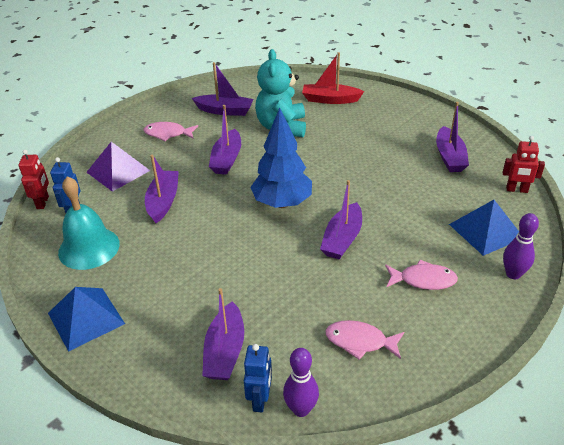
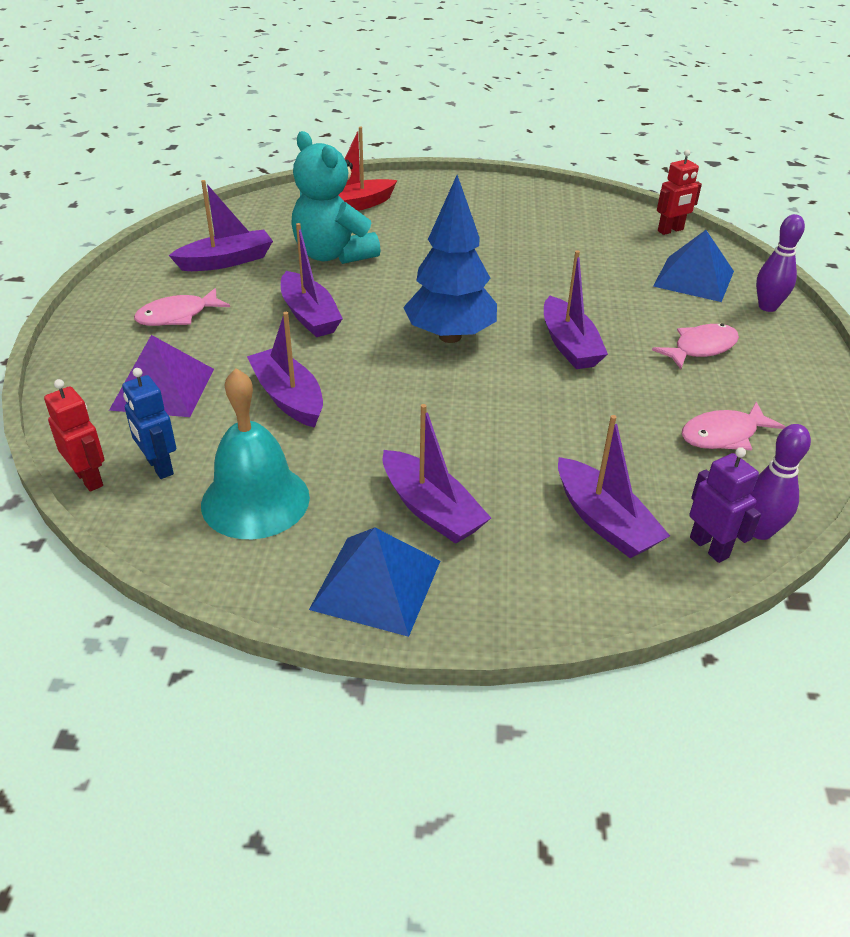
camera: 40 degrees left, 0 degrees up
blue robot [244,344,272,412] -> purple robot [690,447,761,563]
purple boat [436,102,469,172] -> purple boat moved to [383,404,491,544]

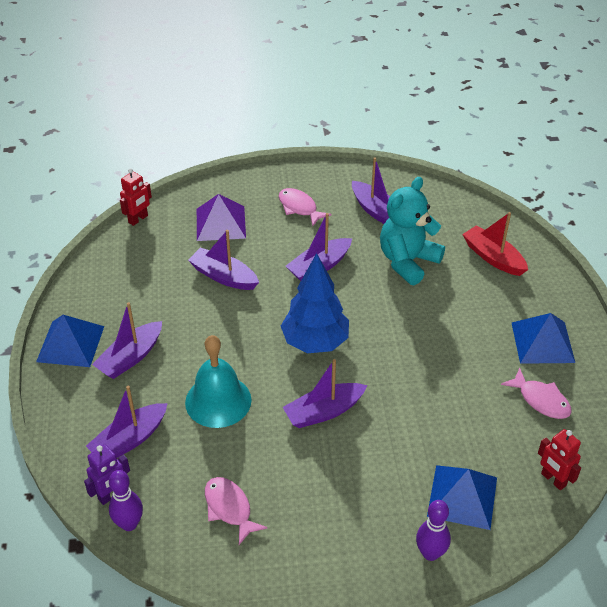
camera: 80 degrees right, 5 degrees up
blue robot [122,368,176,479] -> none
turquoise bell [201,368,310,539] -> turquoise bell moved to [185,335,251,428]
purple boat [247,312,323,428] -> purple boat turned 105 degrees counterclockwise [188,230,259,290]
pink fish [652,323,739,369] -> pink fish moved to [501,368,572,419]
none -> blue pyramid [512,313,575,364]

